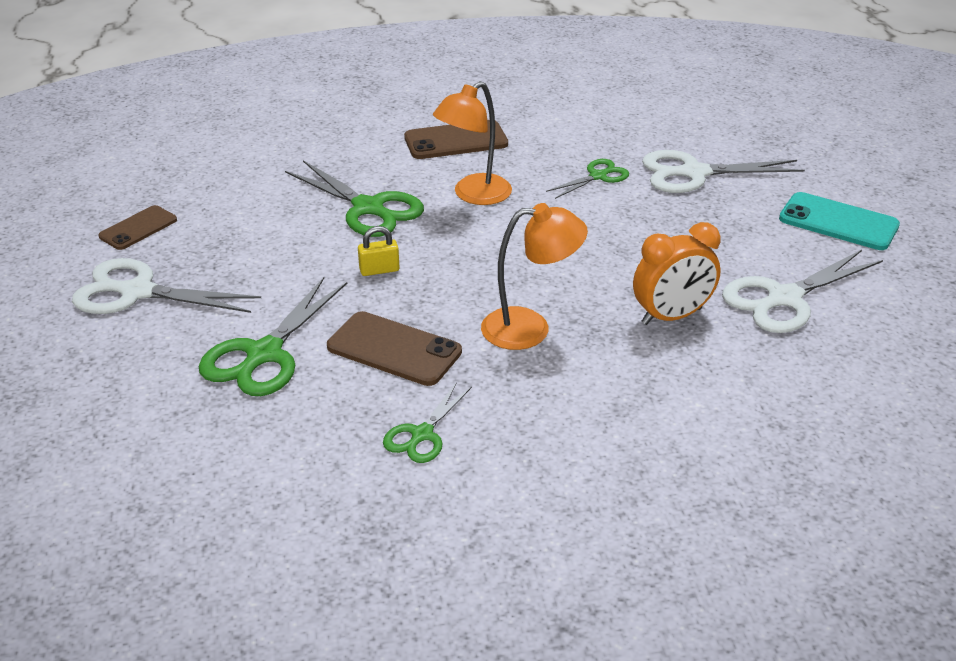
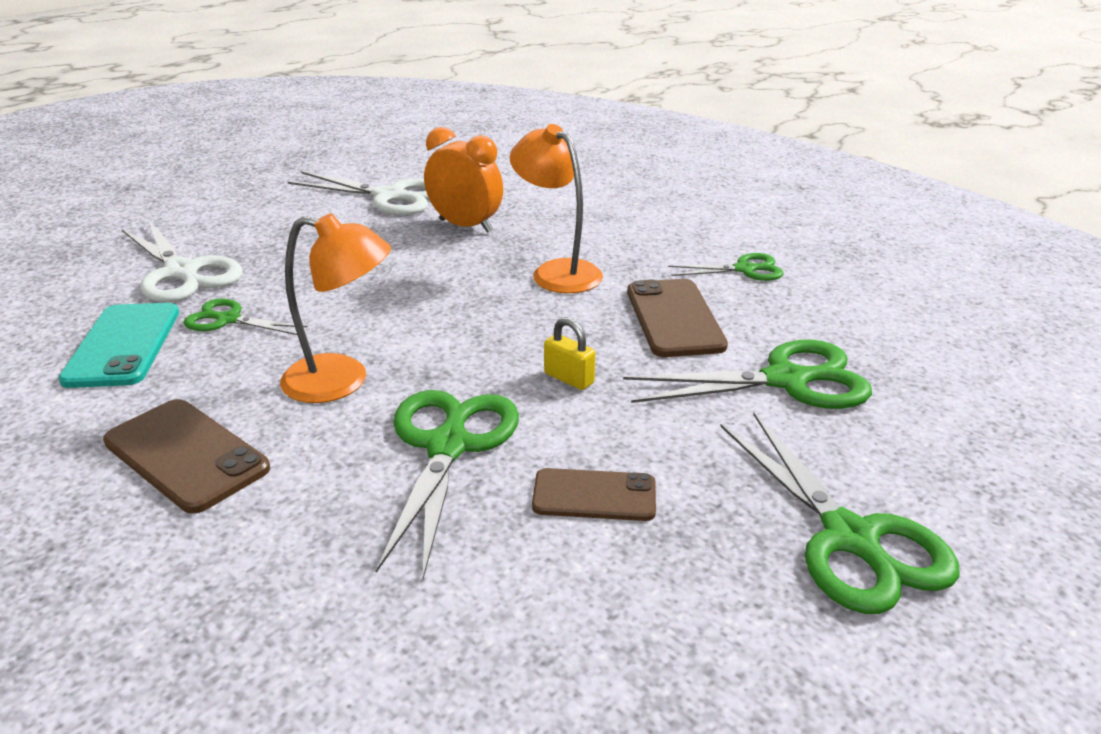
camera: 125 degrees left, 5 degrees down
white scissors [72,258,261,314] -> green scissors [720,413,960,614]
brown phone [98,205,177,250] -> brown phone moved to [532,468,656,521]
turquoise phone [779,192,900,250] -> turquoise phone moved to [58,303,179,388]

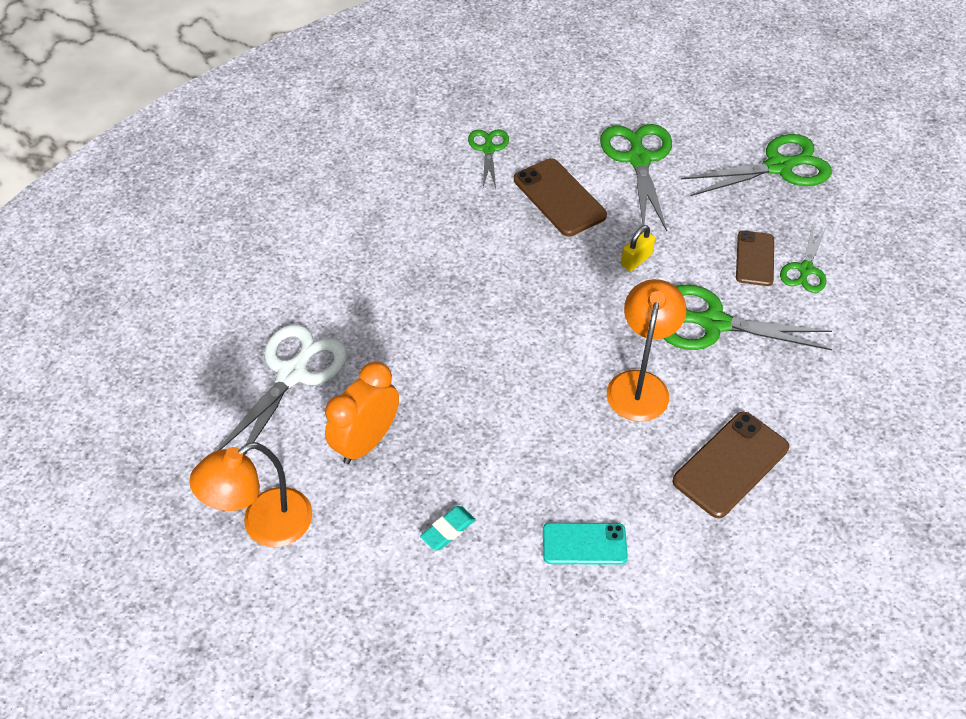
camera: 85 degrees left, 20 degrees up
turquoise phone [58,303,179,388] -> turquoise phone [543,523,628,565], size x0.66
white scissors [122,221,243,303] -> turquoise eraser [420,506,476,550]
green scissors [183,299,308,335] -> green scissors moved to [780,225,826,293]
orange clock [424,127,503,233] -> orange clock moved to [325,362,399,464]
orange lamp [510,124,603,293] -> orange lamp moved to [189,442,313,547]
brown phone [627,279,728,357] -> brown phone turned 60 degrees clockwise [514,158,607,237]

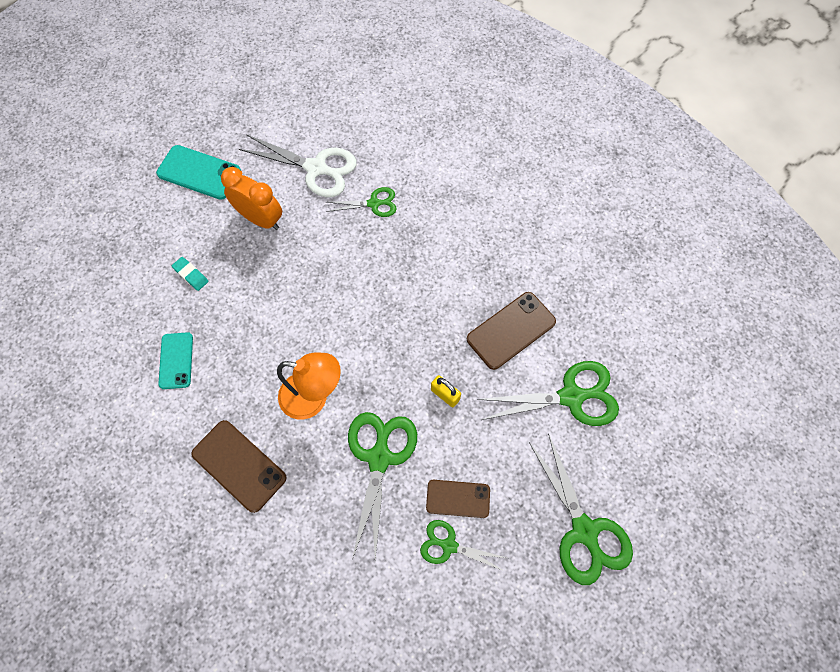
camera: 85 degrees right, 15 degrees up
orange lamp [189,442,313,547] -> turquoise phone [156,145,241,200]
green scissors [468,130,509,188] -> green scissors moved to [326,187,397,217]

